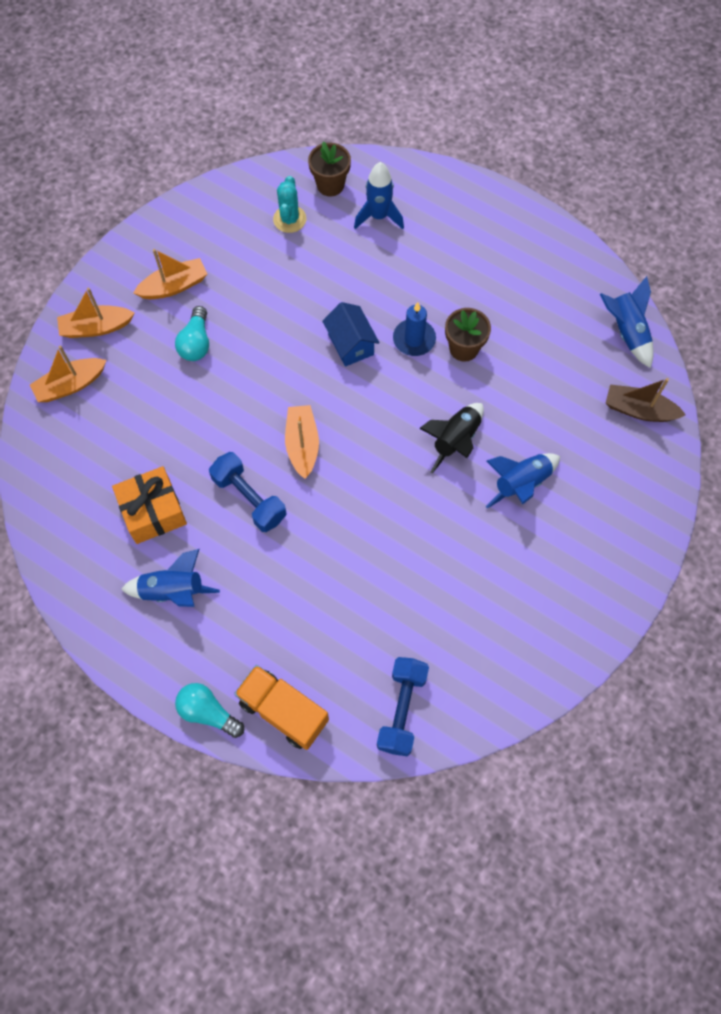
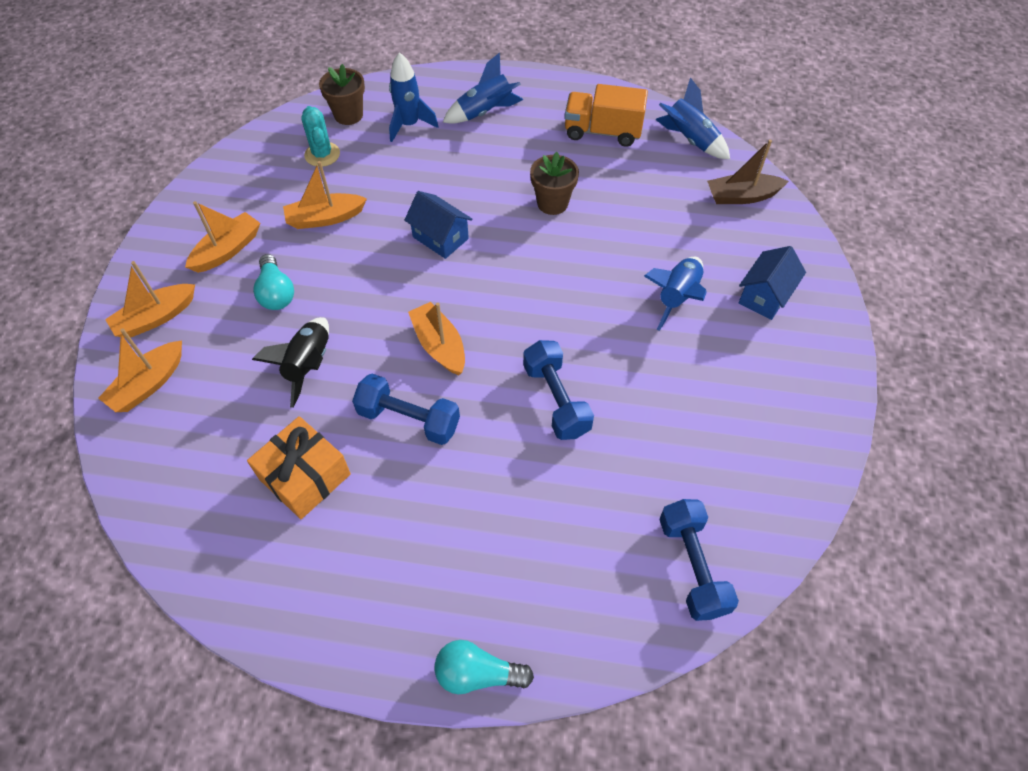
camera: 25 degrees left, 10 degrees down
blue rocket [121,549,220,607] -> blue rocket moved to [443,52,523,124]
orange truck [234,665,329,750] -> orange truck moved to [565,84,648,147]
blue candle [393,302,436,356] -> none
black rocket [419,403,484,474] -> black rocket moved to [252,317,329,408]
none -> orange boat [283,161,367,229]
none -> blue dumbbell [523,340,594,440]
none -> blue house [738,246,806,320]

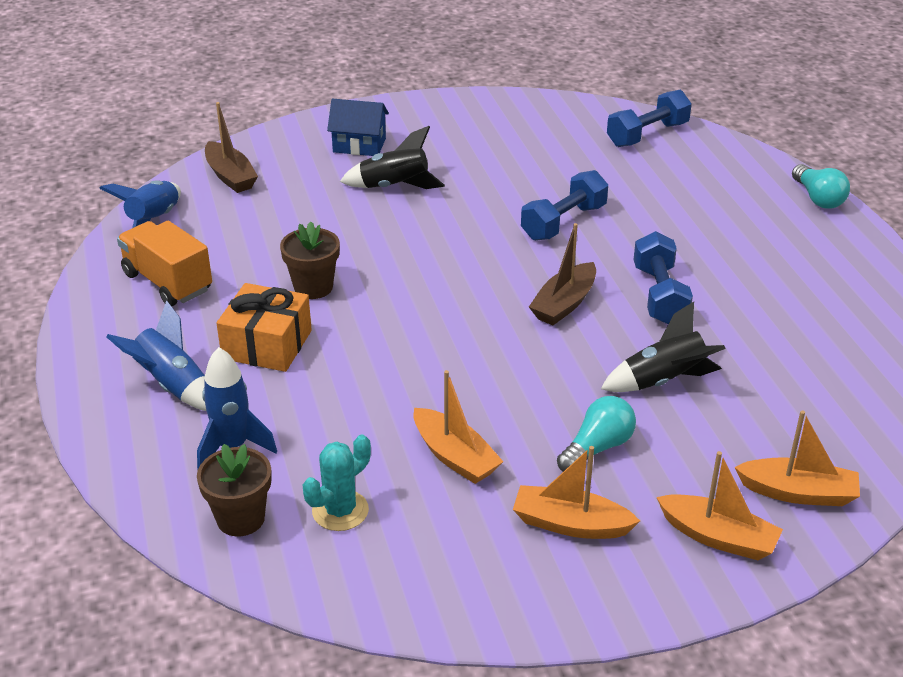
camera: 115 degrees left, 20 degrees down
orange gift [247,416,351,519] -> orange gift moved to [217,283,312,372]
blue house [404,191,473,259] -> none
orange boat [408,302,465,375] -> brown boat [529,223,596,325]
orange truck [565,84,648,147] -> orange truck turned 150 degrees clockwise [117,221,212,306]
blue rocket [644,257,707,331] -> black rocket [340,126,445,189]

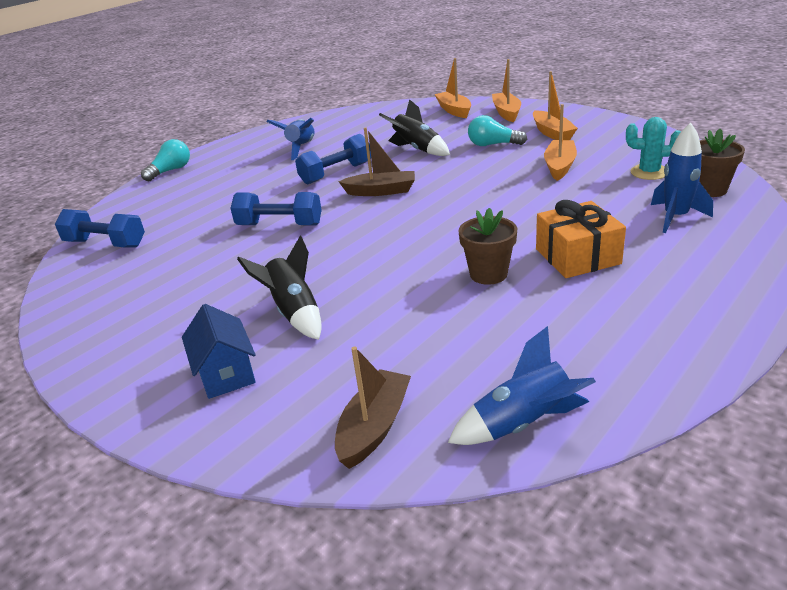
camera: 120 degrees left, 5 degrees down
blue rocket [106,300,206,411] -> blue rocket moved to [266,118,315,160]
orange truck [117,221,212,306] -> none

